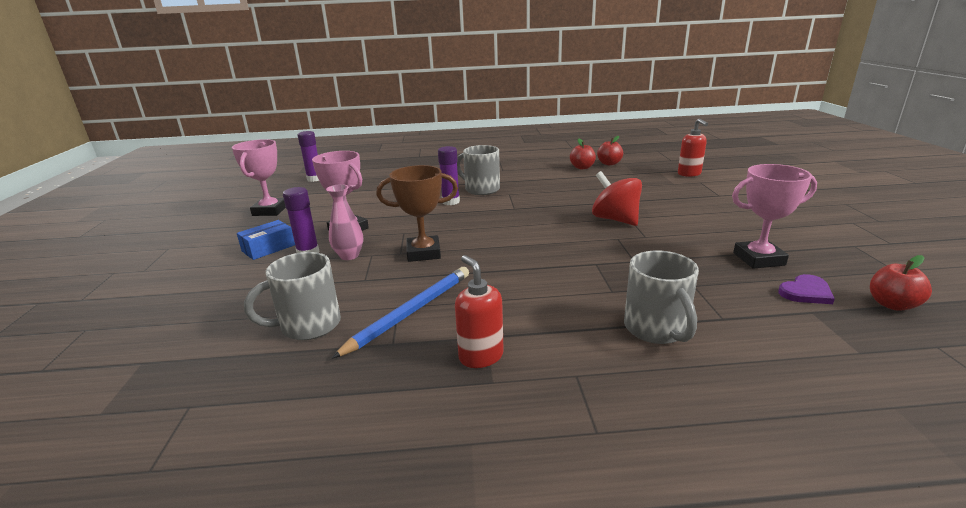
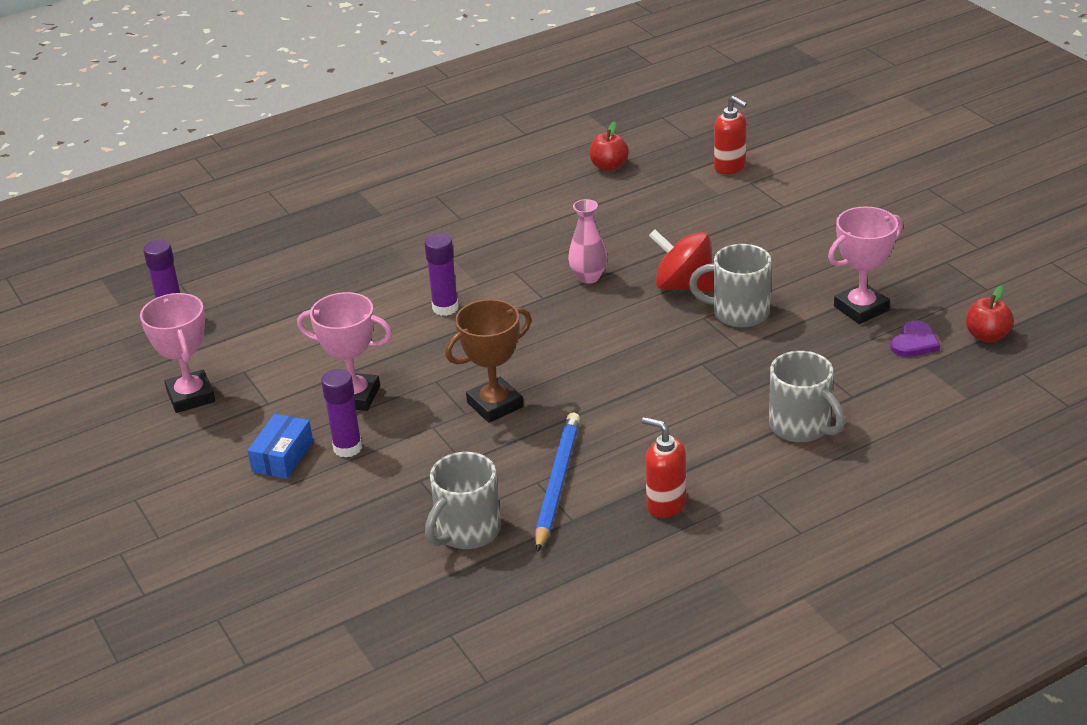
camera: 25 degrees left, 10 degrees up
pink vase [326,184,363,260] -> pink vase moved to [568,199,607,284]
grey mug [457,145,500,195] -> grey mug moved to [689,244,771,328]
red apple [570,139,596,169] -> none

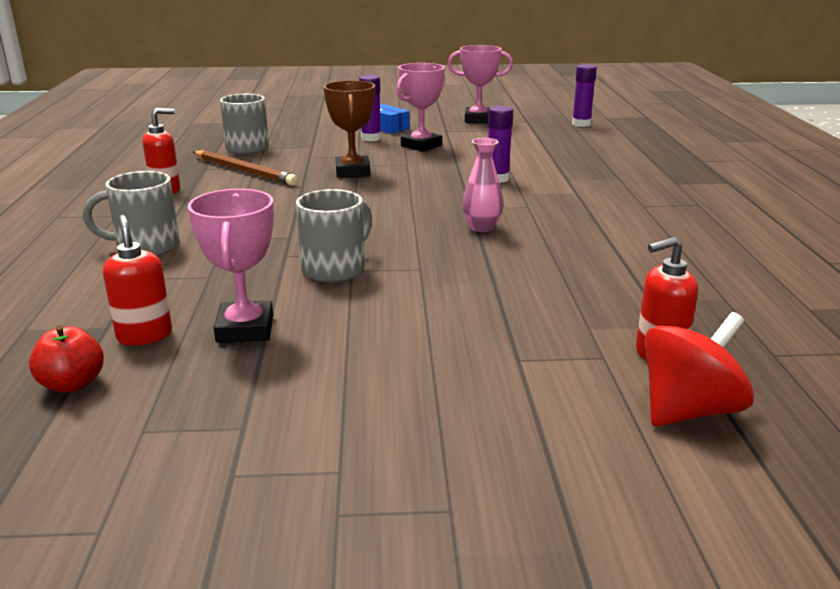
camera: 115 degrees right, 10 degrees down
blue pencil [535,412,580,552] -> brown pencil [193,150,298,186]
red apple [590,122,629,171] -> none
red spinning top [649,229,714,292] -> red spinning top moved to [644,312,754,426]
purple heart [890,321,940,357] -> red soap dispenser [103,215,172,346]

